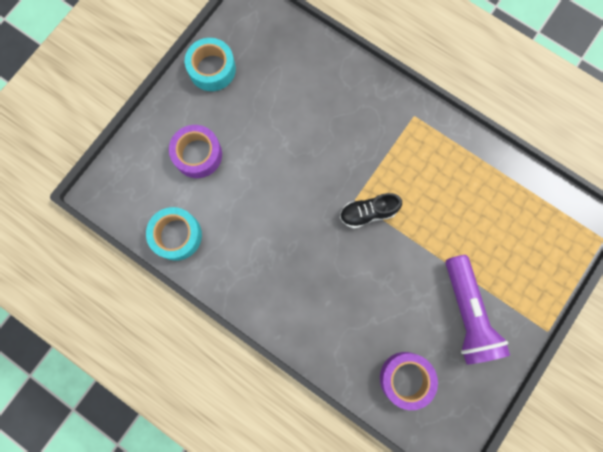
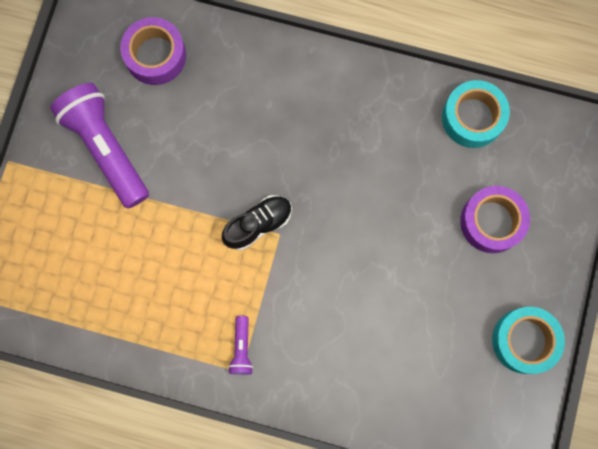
camera: 160 degrees right, 0 degrees up
none -> purple flashlight [228,316,253,375]

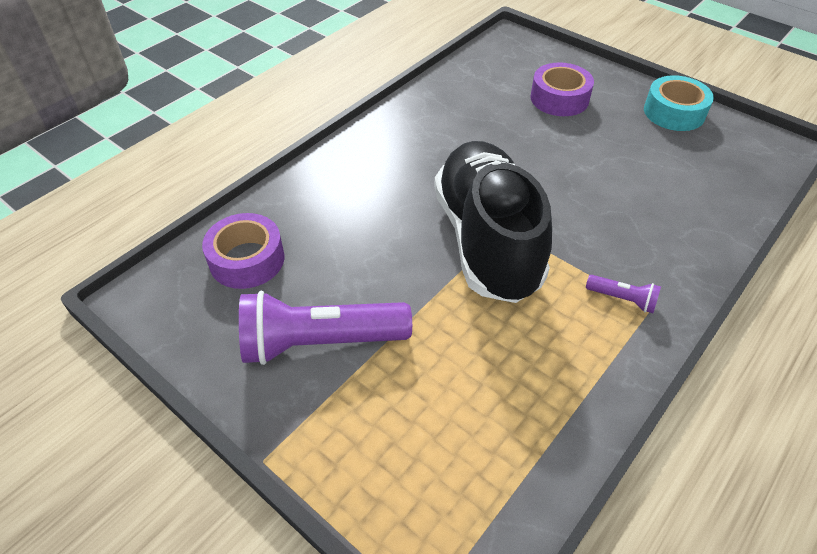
camera: 65 degrees left, 30 degrees down
black shoe [222,195,292,250] -> black shoe [434,141,552,303], size x2.28
turquoise tape [442,80,510,148] -> none

